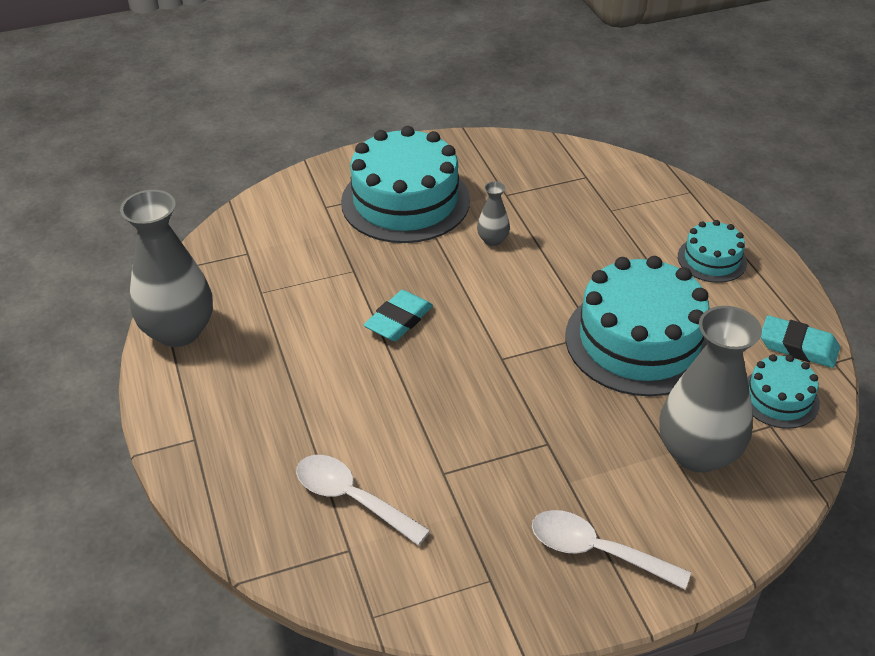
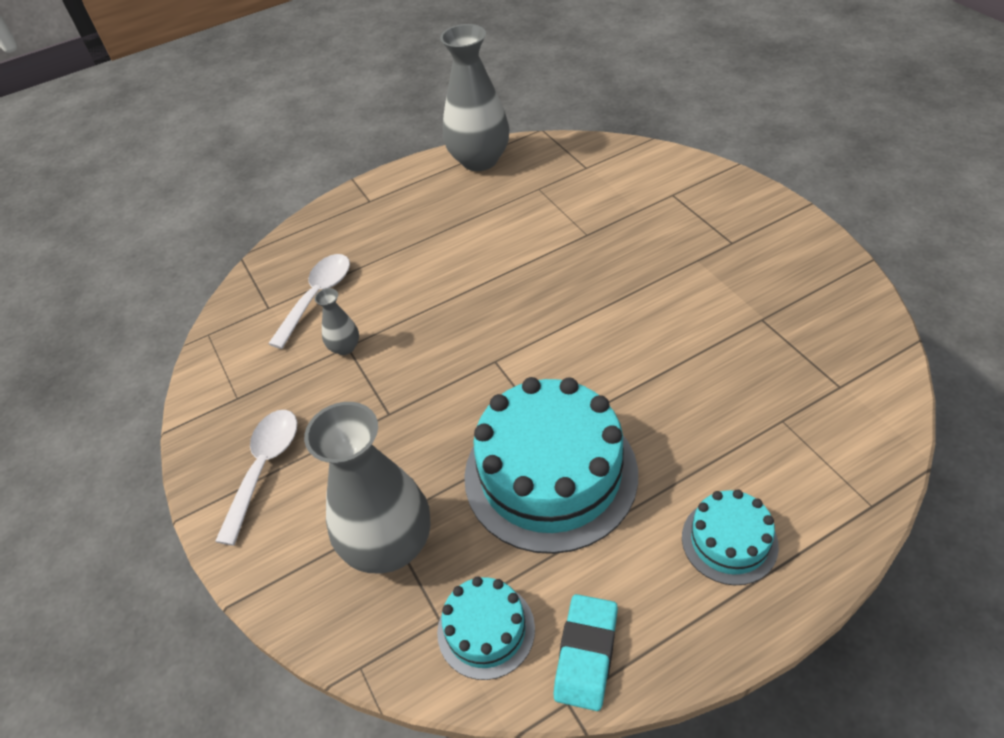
camera: 85 degrees right, 5 degrees up
turquoise cake [341,126,470,243] -> none
turquoise eraser [364,290,433,341] -> none
grey vase [477,181,510,246] -> grey vase moved to [315,288,359,355]

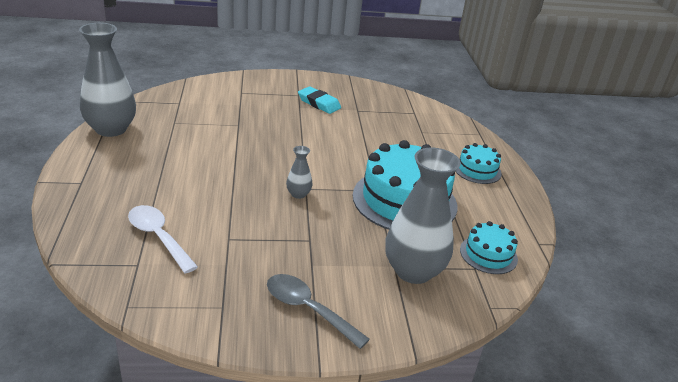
camera: 75 degrees left, 15 degrees down
white spoon [215,410,297,546] -> grey spoon [267,274,370,349]
grey vase [315,288,359,355] -> grey vase moved to [286,146,313,199]
turquoise eraser [553,594,618,711] -> turquoise eraser moved to [298,86,341,114]

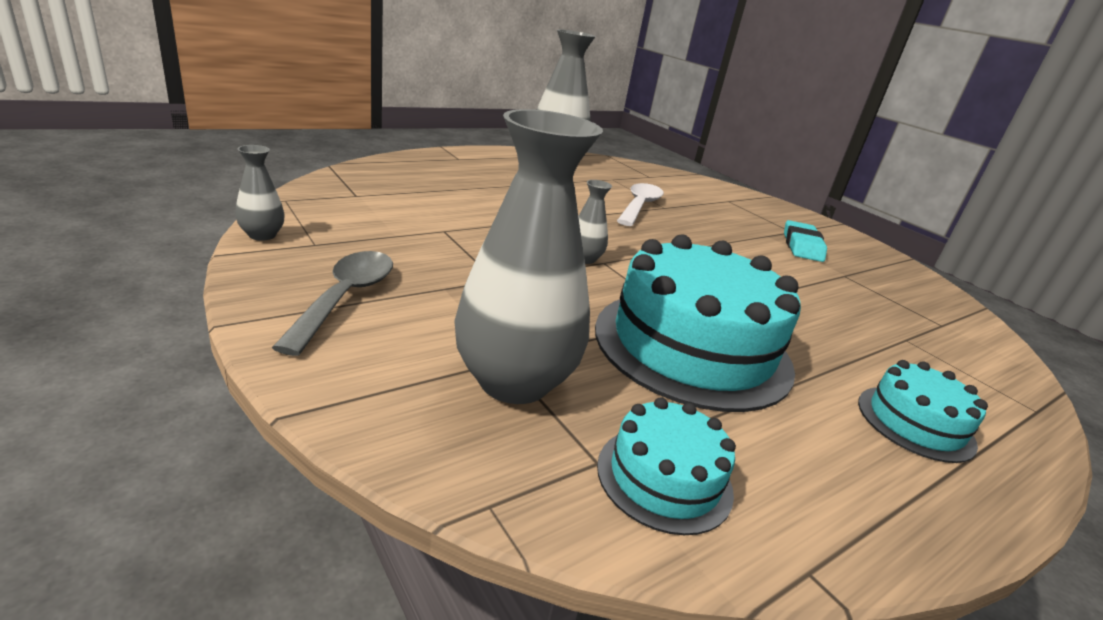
camera: 60 degrees right, 5 degrees down
white spoon [128,205,198,274] -> white spoon moved to [617,183,664,226]
none -> grey vase [235,145,285,241]

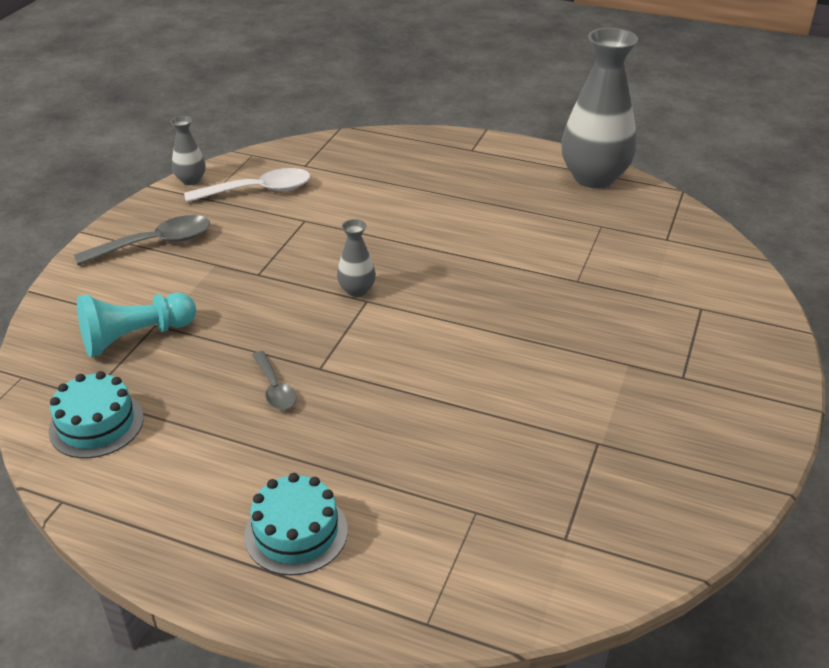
camera: 60 degrees right, 10 degrees up
grey vase [455,109,603,404] -> turquoise pawn [77,292,196,357]
turquoise cake [595,234,801,412] -> grey spoon [252,351,296,410]
white spoon [617,183,664,226] -> white spoon moved to [184,168,310,203]
turquoise eraser [784,220,827,262] -> none

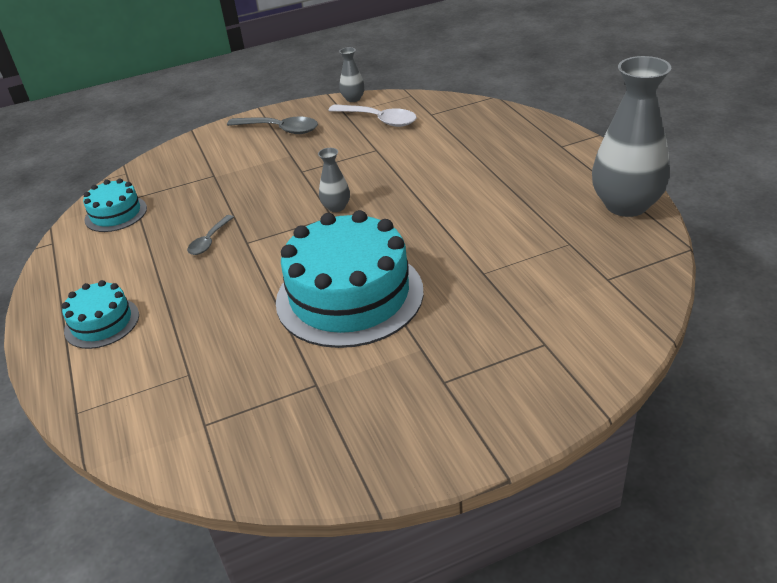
camera: 50 degrees right, 0 degrees up
turquoise pawn [77,292,196,357] -> none
none -> turquoise cake [276,210,424,348]

